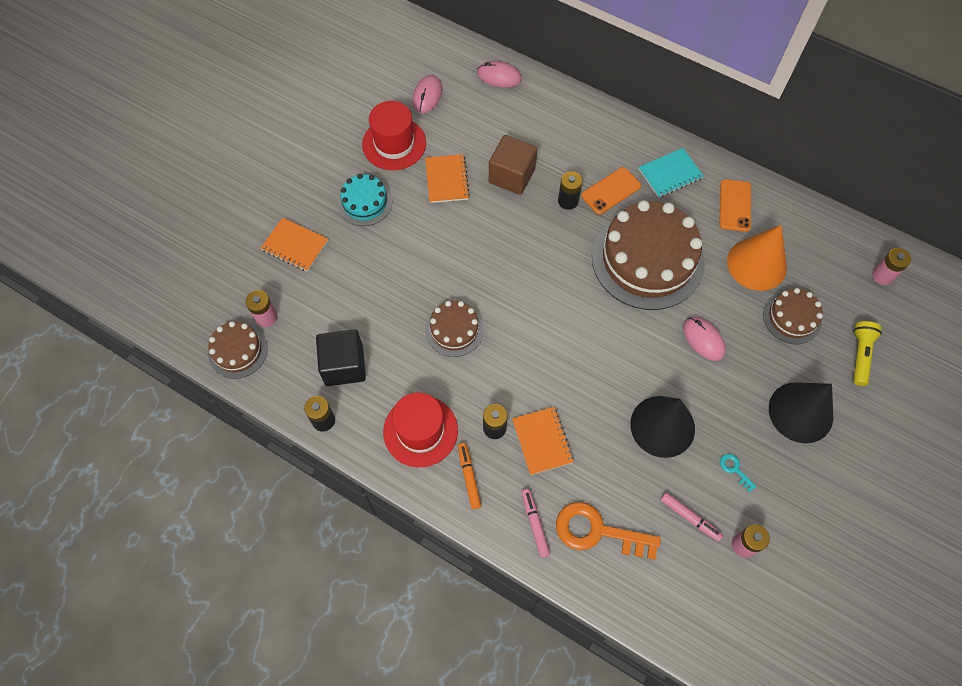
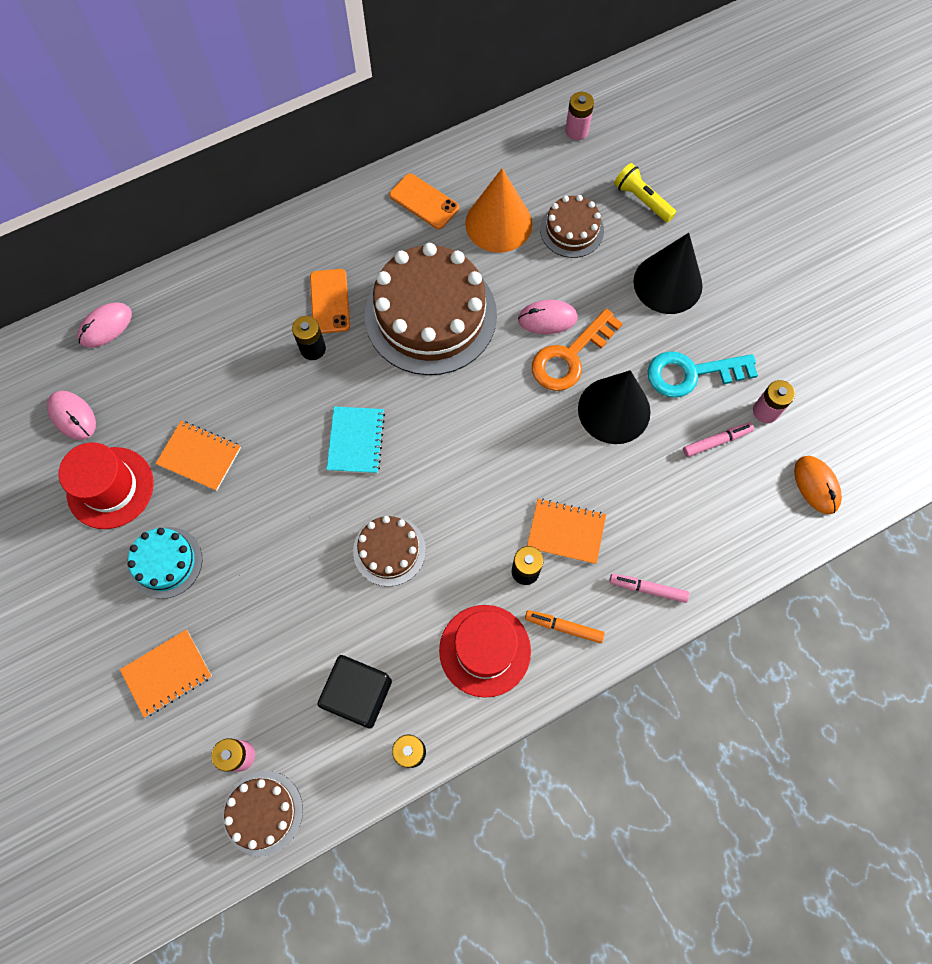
camera: 60 degrees left, 5 degrees up
brown cube [489,135,537,195] -> none
orange key [556,502,661,560] -> orange key moved to [532,309,623,391]
turquoise notebook [639,148,704,198] -> turquoise notebook moved to [327,406,385,474]
turquoise key [720,454,757,492] -> turquoise key [648,351,758,398], size x2.33
none -> orange mouse [794,456,842,514]

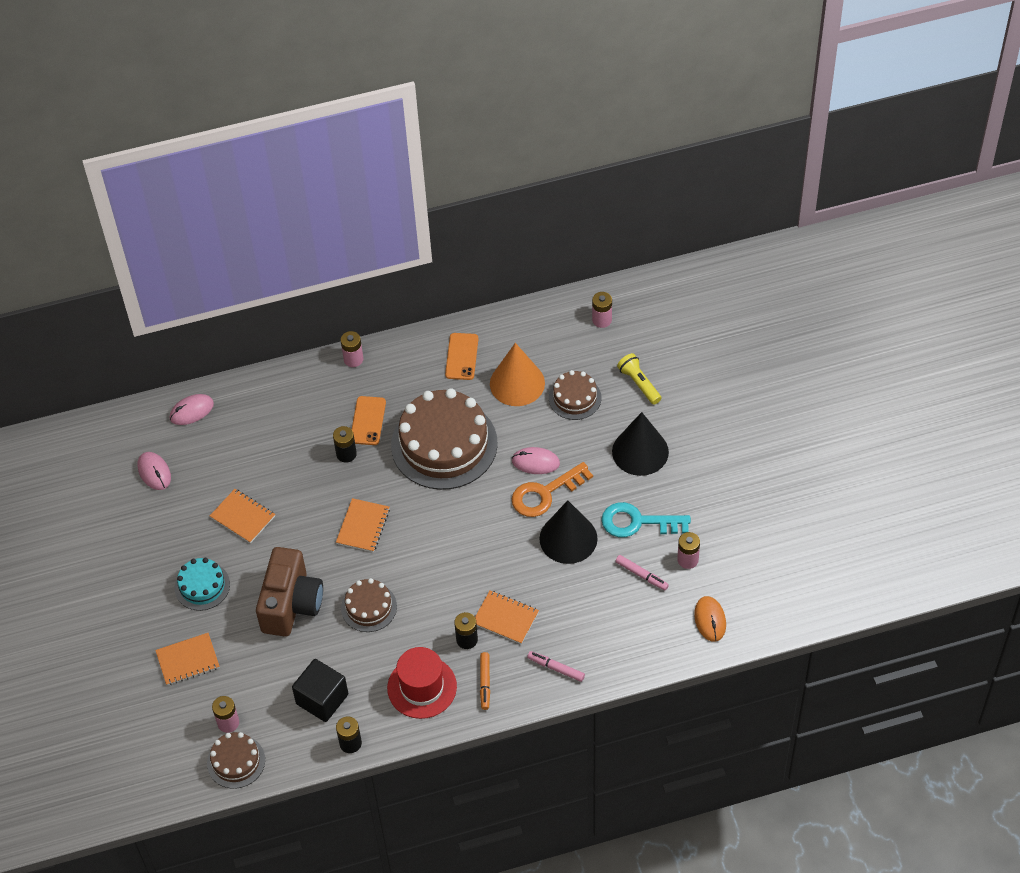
camera: 15 degrees right, 15 degrees down
red hat [59,442,154,529] -> none
turquoise notebook [327,406,385,474] -> orange notebook [336,498,390,552]
orange phone [389,173,459,229] -> orange phone turned 45 degrees clockwise [445,333,478,380]
orange marker [525,610,605,643] -> orange marker turned 120 degrees counterclockwise [480,652,490,710]
pink marker [683,423,754,457] -> pink marker turned 45 degrees clockwise [615,555,669,590]
none -> brown camera [256,547,323,637]
none -> pink battery [341,331,364,367]

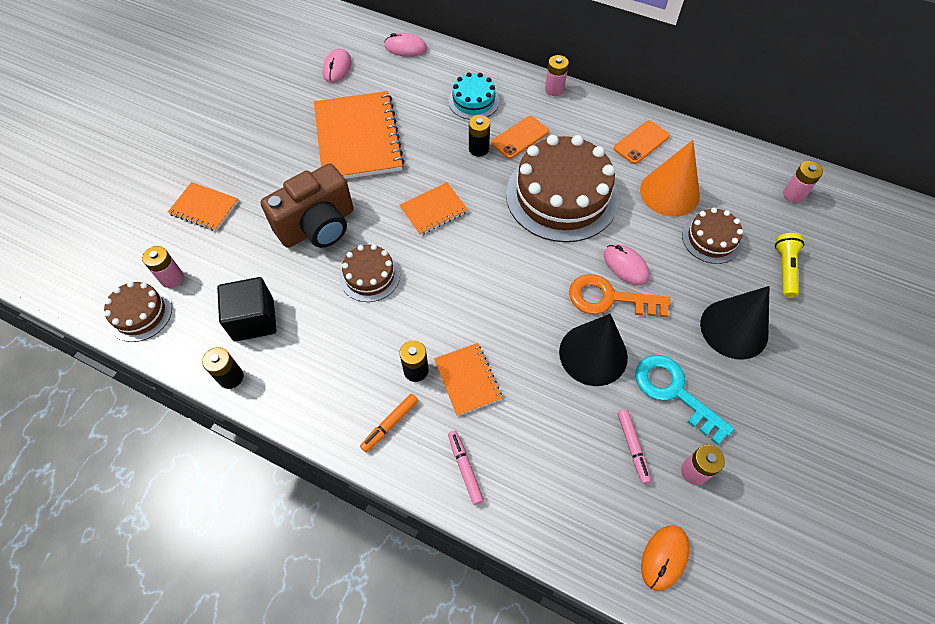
camera: 40 degrees right, 5 degrees up
turquoise cake [175,558,230,611] -> turquoise cake moved to [448,72,499,120]
orange notebook [210,489,275,543] -> orange notebook [314,91,404,179], size x1.99
red hat [387,647,457,719] -> none

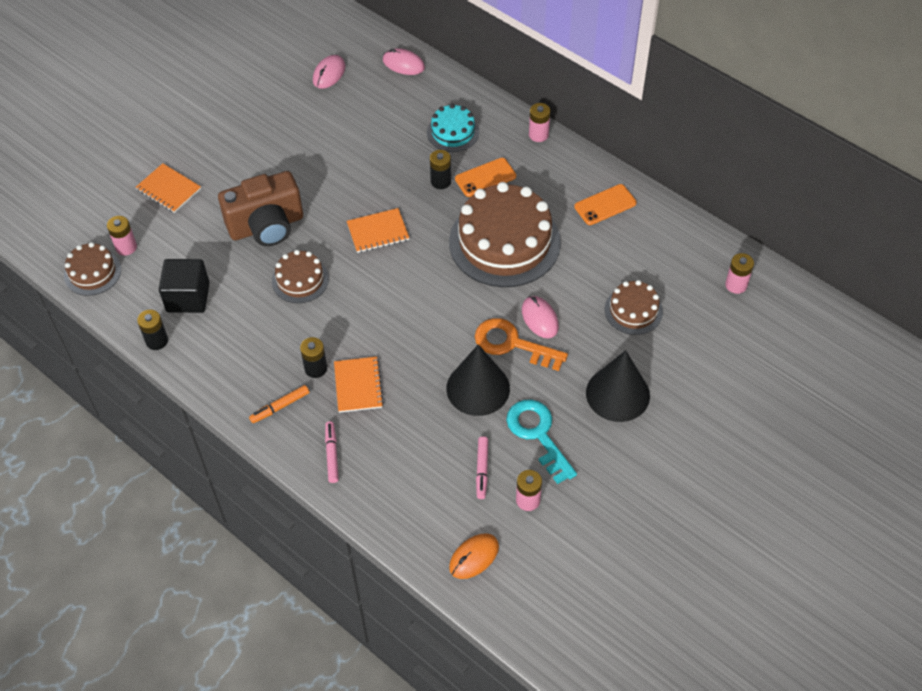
camera: 15 degrees right, 5 degrees down
orange notebook [314,91,404,179] -> none
orange cone [640,140,700,217] -> none
yellow flashlight [775,233,804,298] -> none

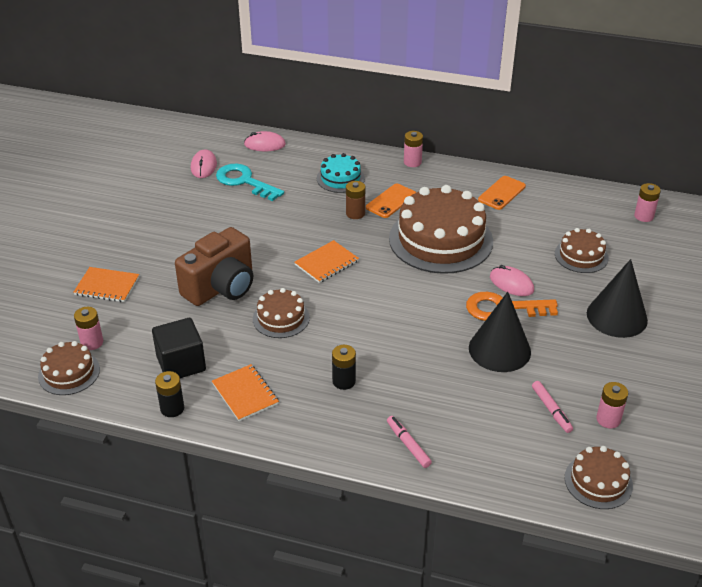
camera: 25 degrees left, 15 degrees down
orange marker [249,385,309,423] -> none
orange notebook [334,357,384,413] -> orange notebook moved to [212,364,279,421]
black battery [430,150,451,189] -> brown battery [346,181,365,219]
orange mouse [449,533,499,579] -> brown cake [565,446,633,509]
turquoise key [506,399,577,484] -> turquoise key moved to [216,163,284,201]

